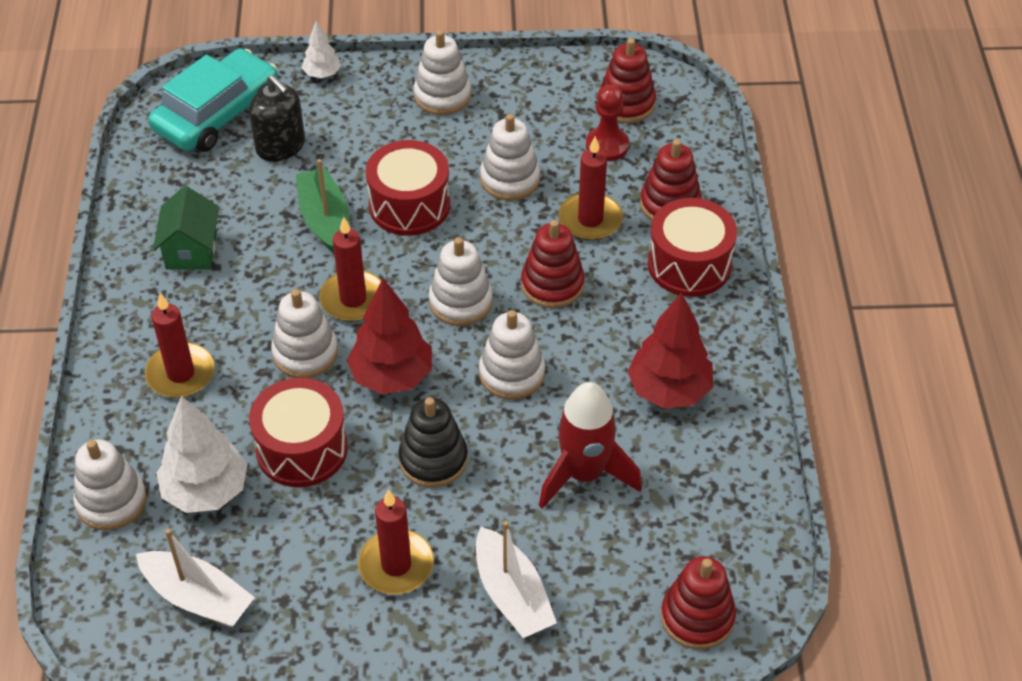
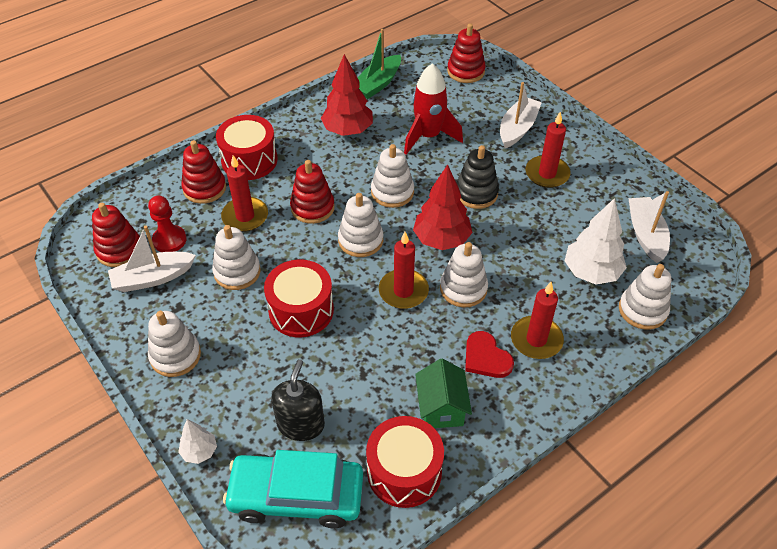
camera: 125 degrees left, 0 degrees up
green house [153,186,219,269] -> green house turned 60 degrees counterclockwise [415,359,472,428]
red drum [249,378,348,487] -> red drum moved to [366,416,444,508]
green boat [296,159,349,253] -> green boat moved to [358,29,401,99]
none -> white boat [108,226,196,292]
none -> red heart [465,331,514,378]

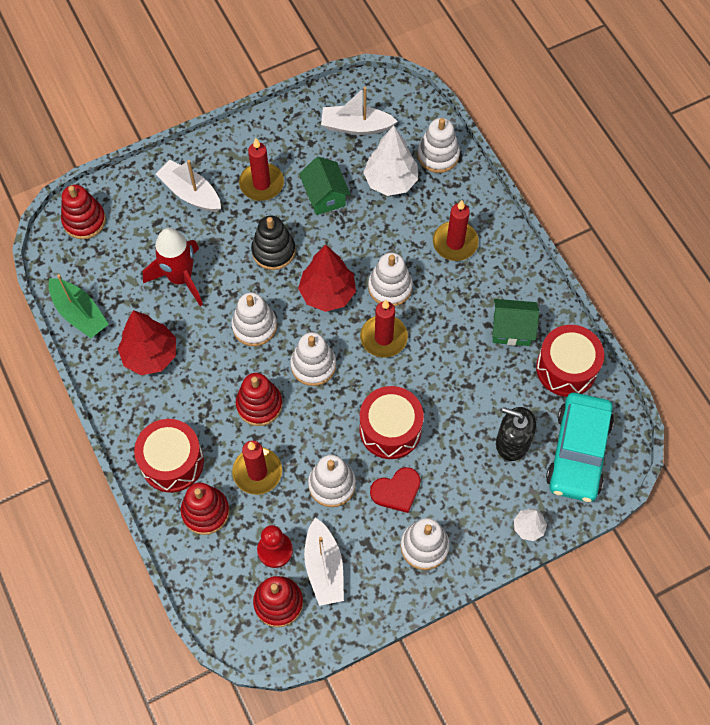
camera: 80 degrees left, 15 degrees up
red heart [465,331,514,378] -> red heart moved to [370,467,421,513]
none -> green house [299,157,350,215]

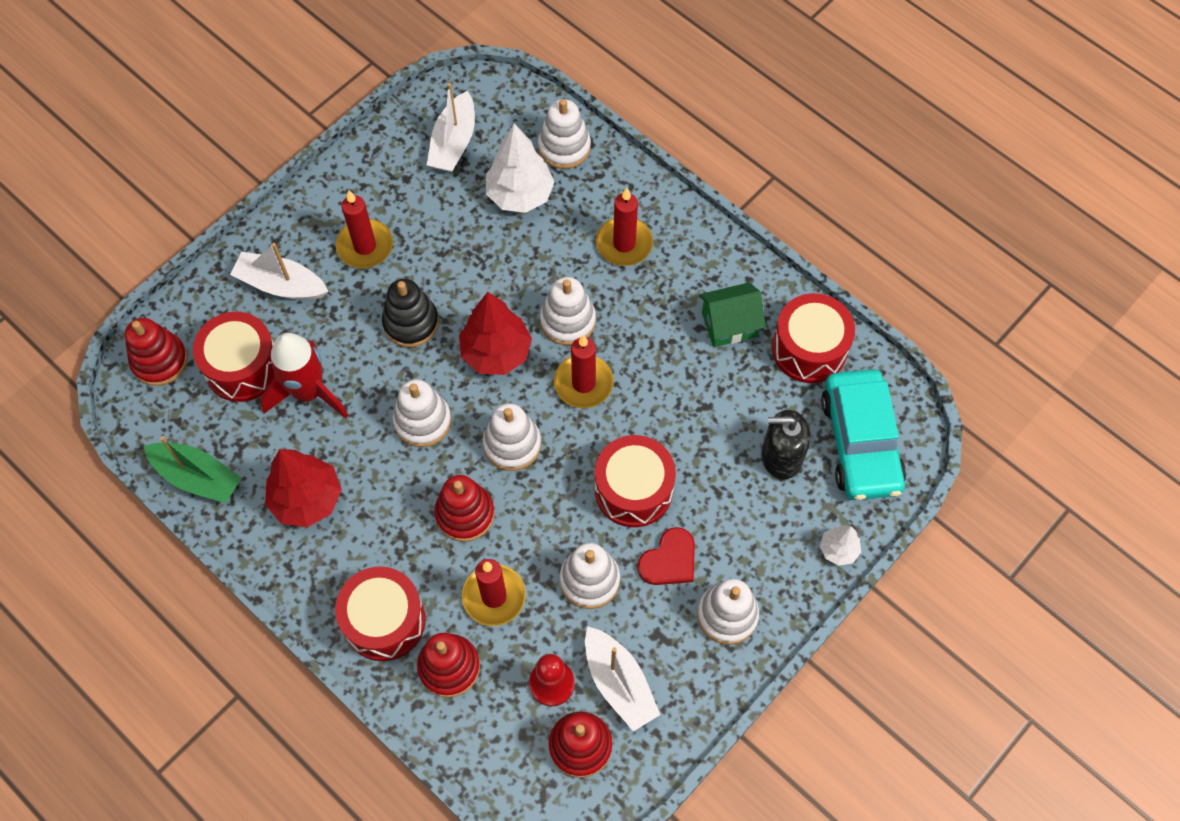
camera: 20 degrees left, 0 degrees up
green house [299,157,350,215] -> none
white boat [321,87,398,135] -> white boat turned 60 degrees counterclockwise [427,83,475,172]
none -> red drum [193,312,276,402]

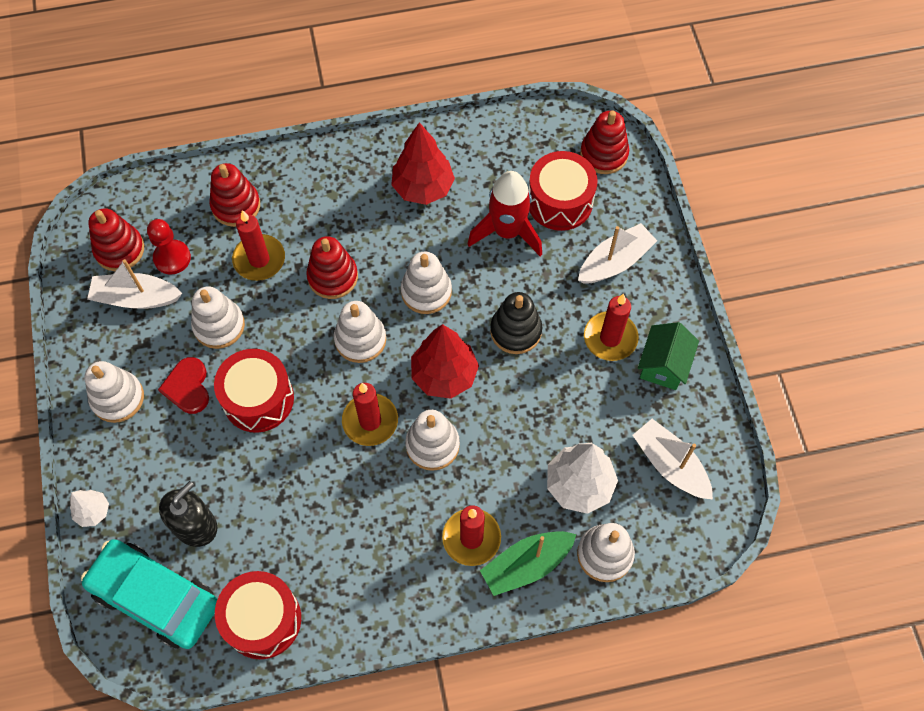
camera: 125 degrees right, 0 degrees up
green boat [144,436,242,503] -> green boat moved to [480,531,576,596]
red drum [335,566,426,661] -> none
green house [699,282,766,347] -> green house moved to [638,322,699,390]

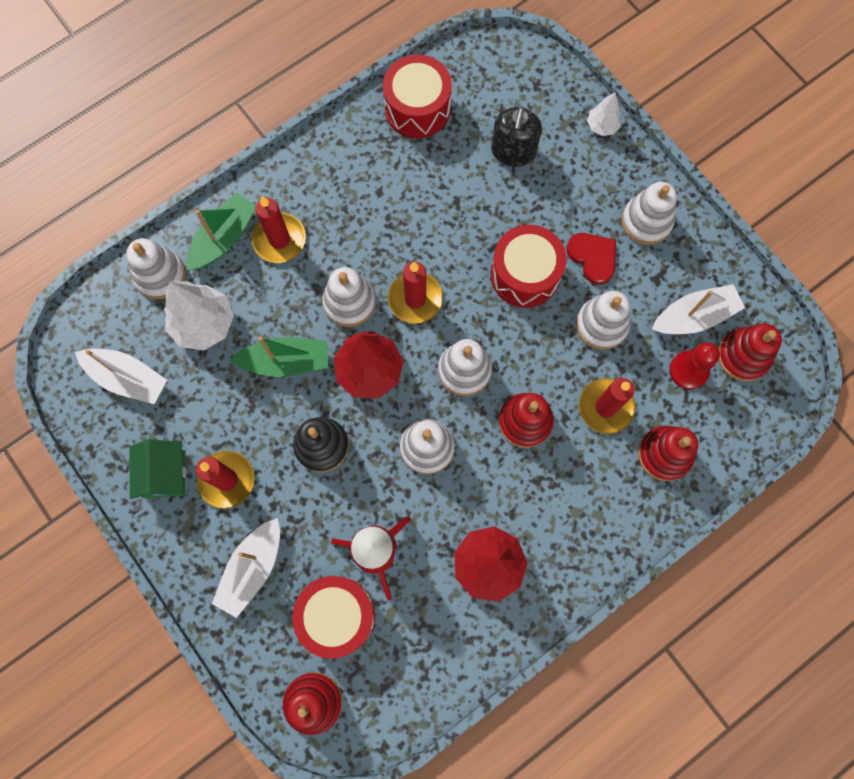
camera: 155 degrees right, 10 degrees up
turquoise car [81,539,217,649] -> none
none -> green boat [230,336,328,377]

